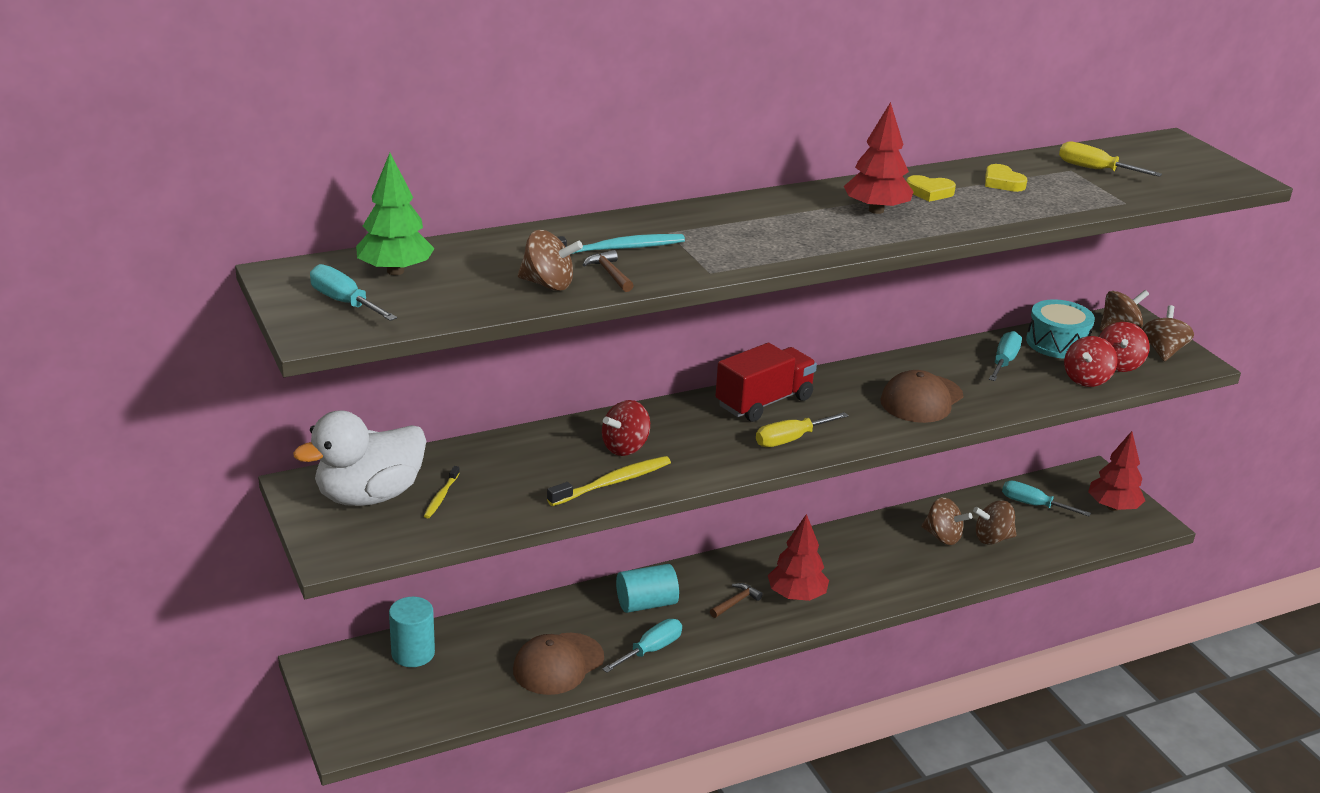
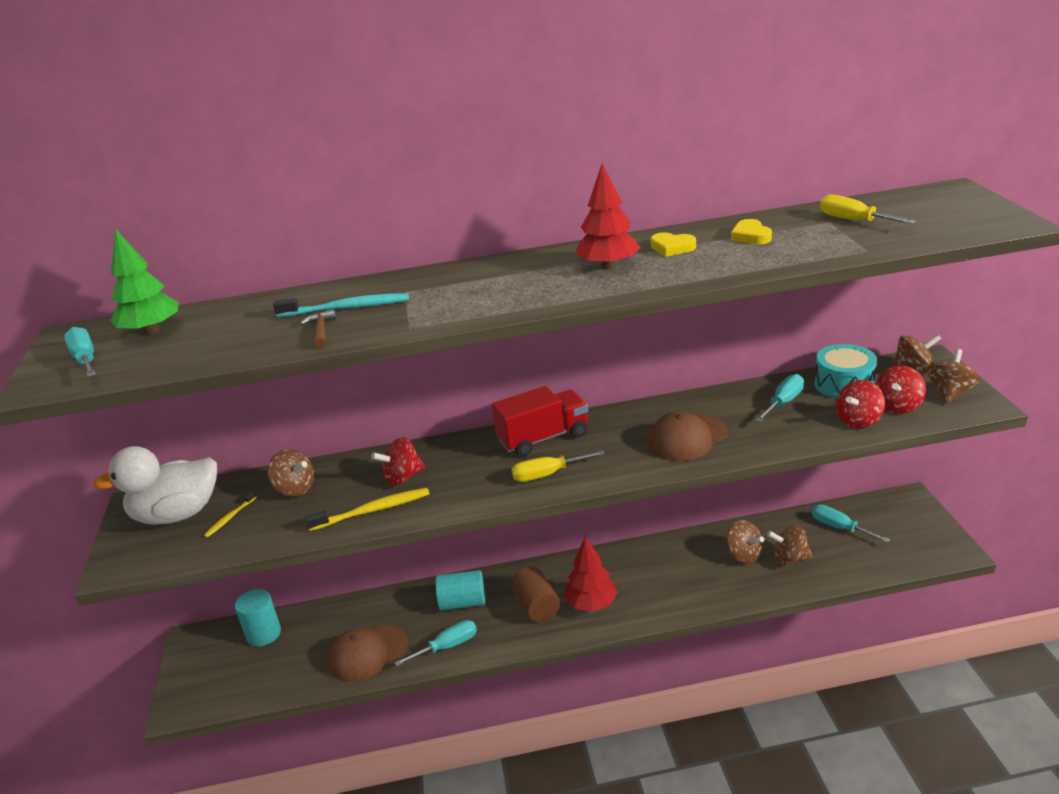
camera: 20 degrees right, 0 degrees up
brown spinning top [518,230,583,291] -> brown spinning top moved to [268,449,314,497]
brown hammer [710,583,763,618] -> brown cylinder [511,566,560,622]
red tree [1088,431,1145,511] -> none

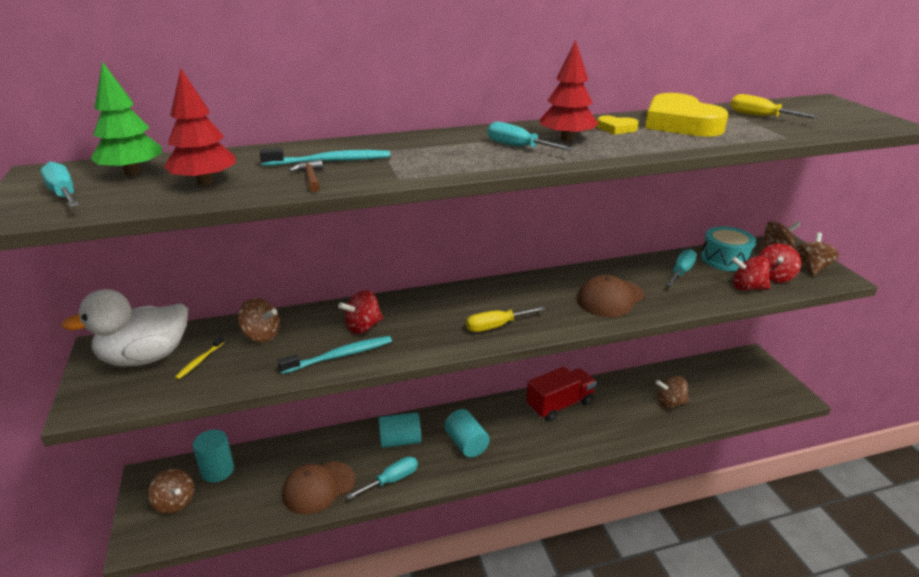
camera: 10 degrees left, 0 degrees up
yellow toothbrush [305,488,429,531] -> turquoise toothbrush [277,336,392,374]
red truck [492,386,588,457] -> red truck moved to [526,366,596,422]
brown cylinder [511,566,560,622] -> turquoise cylinder [444,409,490,458]
red tree [564,537,618,612] -> red tree moved to [164,68,236,186]
brown spinning top [726,520,764,563] -> brown spinning top moved to [148,469,194,514]
yellow heart [731,219,772,244] -> yellow heart [645,93,728,137], size x2.24
turquoise screwdriver [812,505,890,543] -> turquoise screwdriver moved to [488,122,574,151]
red spinning top [836,380,885,429] -> red spinning top turned 60 degrees clockwise [731,256,770,291]

